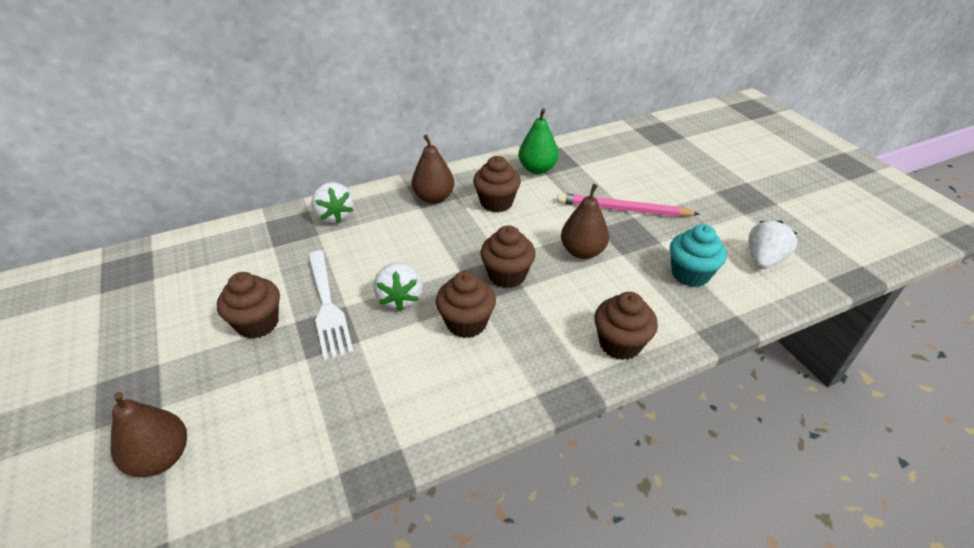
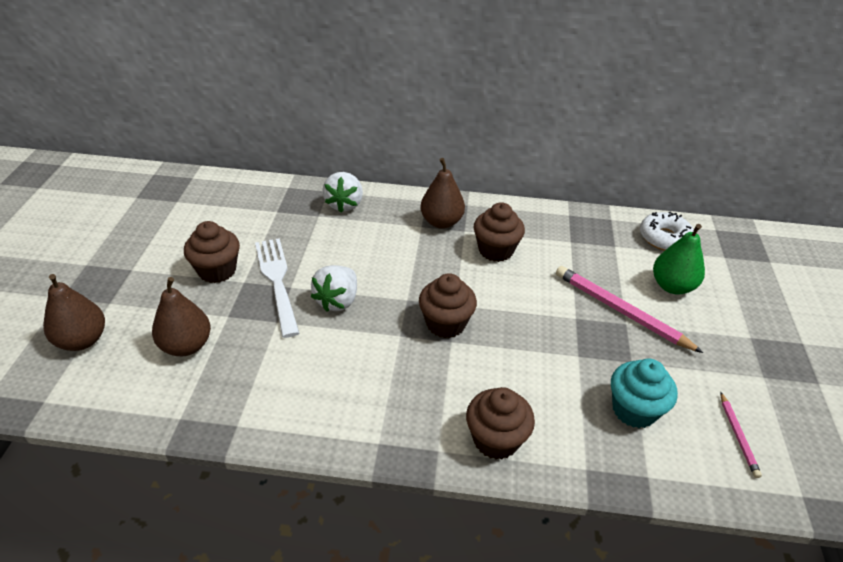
camera: 30 degrees right, 0 degrees up
white fork [308,251,354,360] -> white fork turned 150 degrees clockwise [255,238,299,338]
brown cupcake [436,271,496,338] -> none
green pear [519,108,559,174] -> green pear moved to [653,224,705,295]
brown pear [561,184,609,259] -> brown pear moved to [152,277,211,356]
white strawberry [749,221,798,269] -> pink pencil [720,392,762,478]
none -> white donut [640,212,694,251]

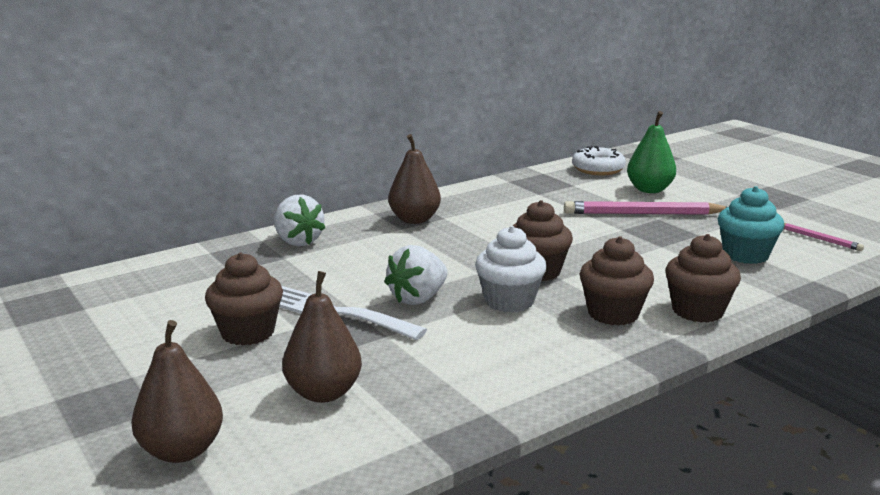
camera: 40 degrees left, 20 degrees down
white strawberry [311,265,357,312] -> white strawberry turned 60 degrees clockwise [384,245,448,305]
brown cupcake [474,202,525,262] -> brown cupcake moved to [580,236,654,326]
none -> white cupcake [475,226,547,313]

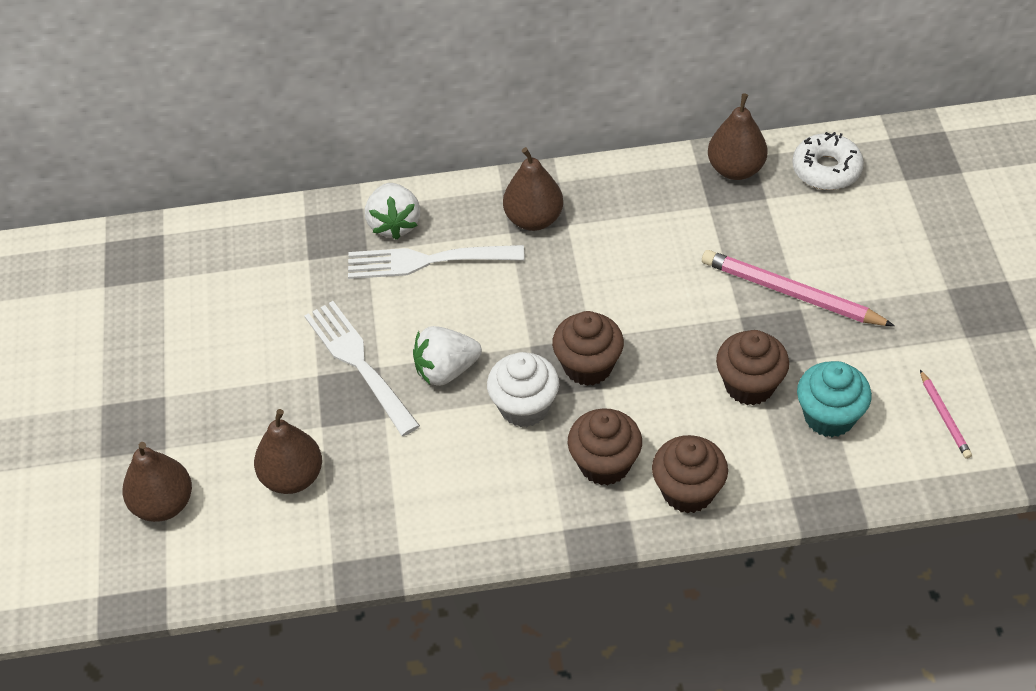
camera: 30 degrees right, 30 degrees up
brown cupcake [205,253,283,345] -> brown cupcake moved to [716,330,789,405]
green pear [627,111,676,193] -> none
none -> white fork [348,245,525,279]
none -> brown pear [708,93,767,180]

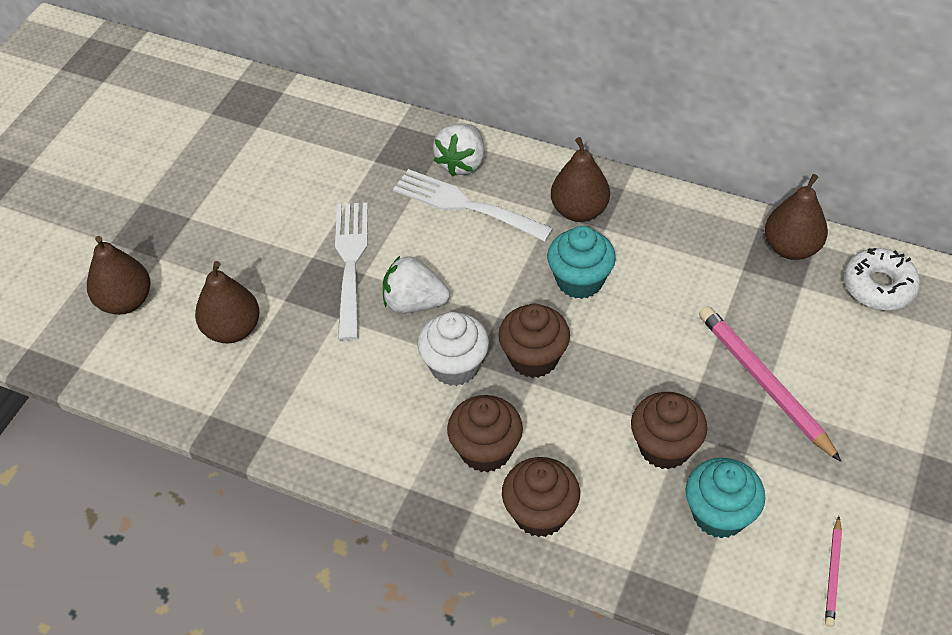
camera: 30 degrees right, 0 degrees up
none -> turquoise cupcake [547,226,616,299]

